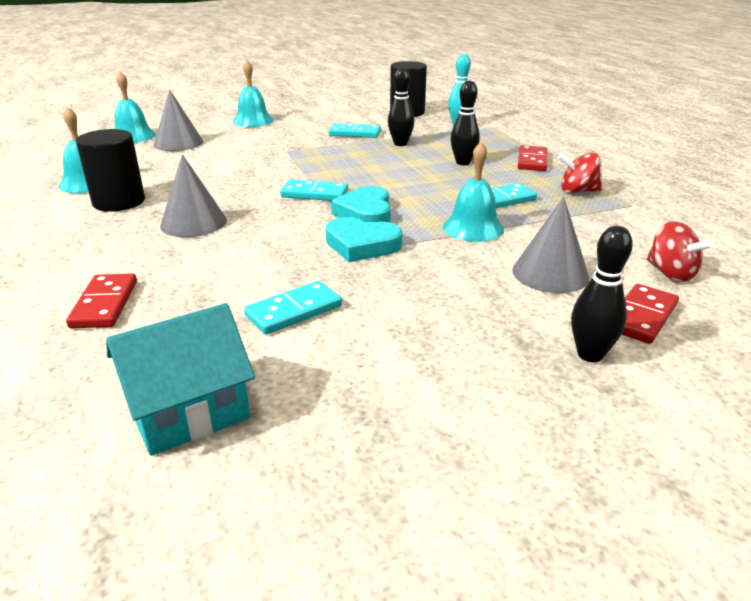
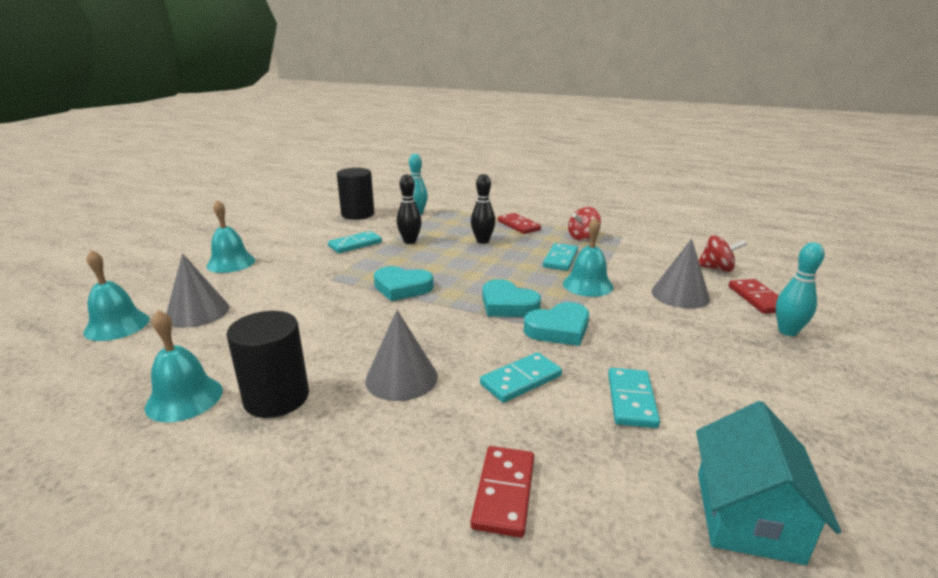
camera: 45 degrees left, 5 degrees down
red domino [66,273,137,328] -> red domino turned 60 degrees clockwise [471,446,534,538]
turquoise domino [280,180,348,201] -> turquoise domino moved to [480,352,562,403]
black bowling pin [571,226,633,362] -> turquoise bowling pin [776,243,824,336]
none -> turquoise heart [374,266,434,301]

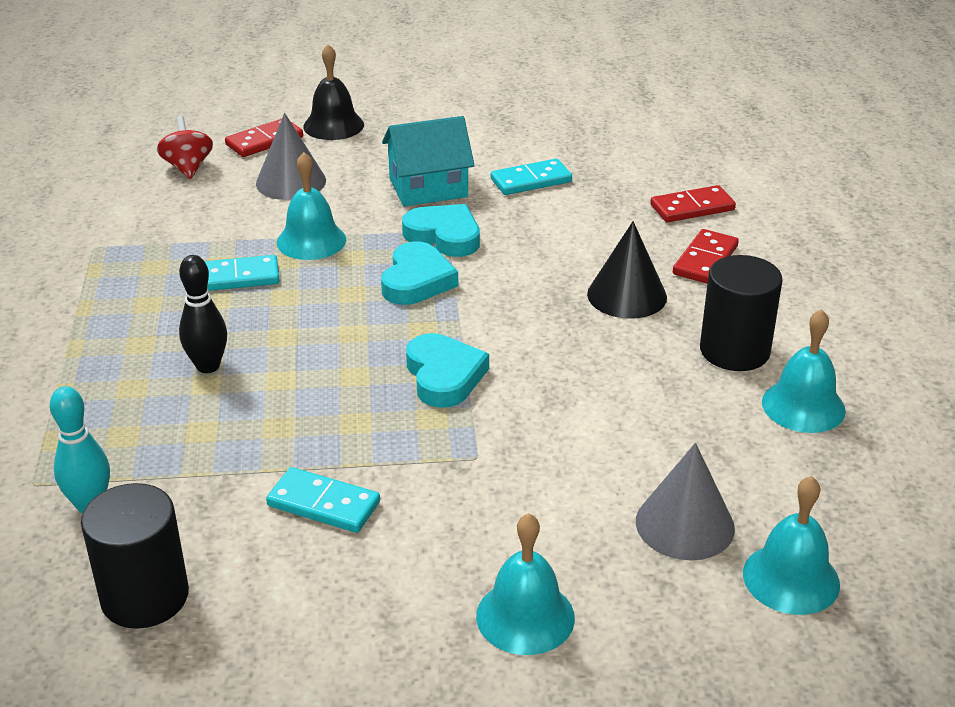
camera: 120 degrees left, 10 degrees up
grey cone [365,310,438,401] -> black cone [587,221,667,319]
black bowling pin [397,174,422,244] -> none
turquoise domino [480,352,562,403] -> none
red domino [498,213,541,234] -> red domino moved to [673,229,739,284]
red spinning top [568,207,601,240] -> none
turquoise house [696,401,841,565] -> turquoise house moved to [382,116,475,206]
turquoise bowling pin [776,243,824,336] -> black bell [303,44,364,140]

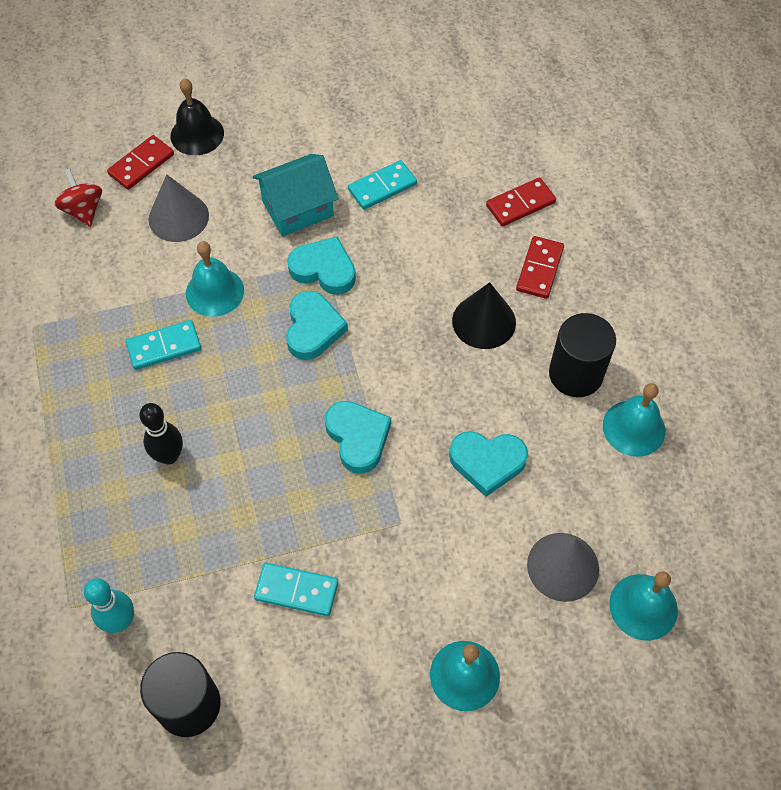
camera: 10 degrees left, 25 degrees up
none -> turquoise heart [449,431,528,497]

